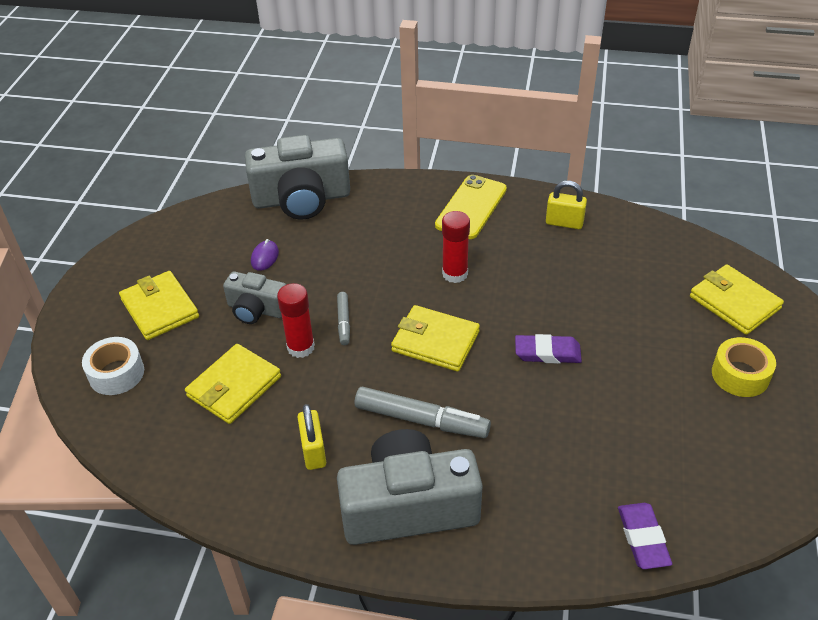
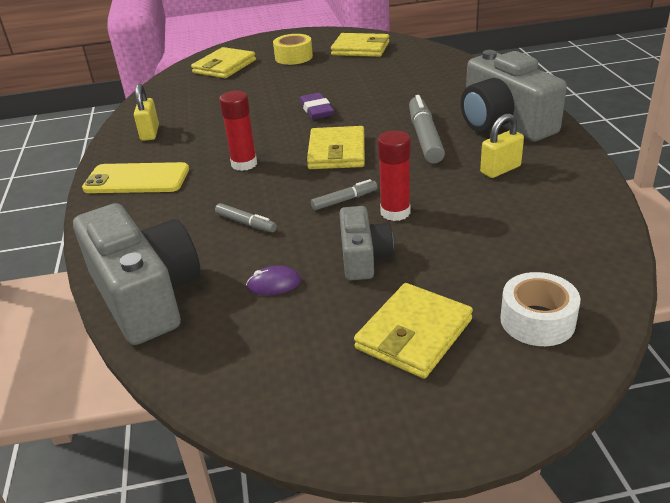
camera: 110 degrees left, 10 degrees down
yellow wallet [185,344,281,424] -> yellow wallet moved to [331,33,389,57]
purple eraser [618,503,672,569] -> none
none -> grey marker [215,203,277,232]

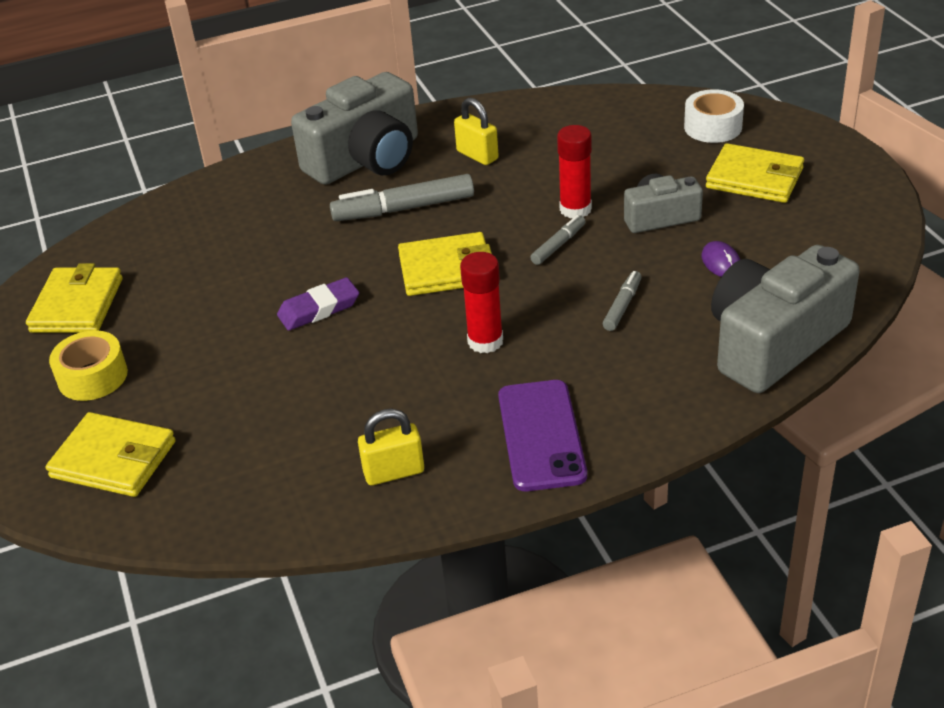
camera: 100 degrees left, 5 degrees up
yellow phone [82,162,189,193] -> purple phone [498,380,587,491]
grey marker [311,179,378,210] -> grey marker turned 75 degrees clockwise [530,215,586,265]

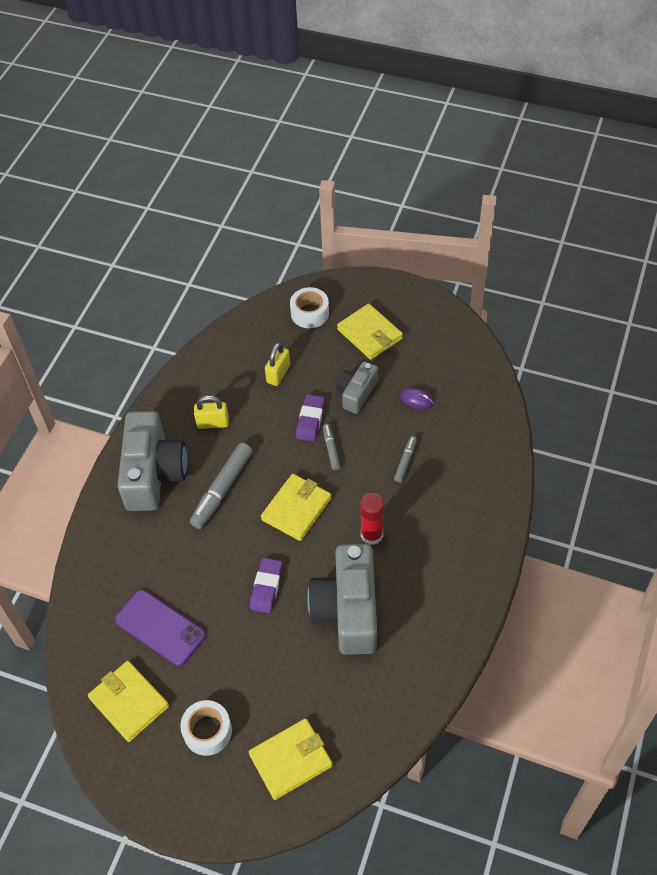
camera: 50 degrees left, 15 degrees up
yellow tape [49,330,128,401] -> white tape [180,700,232,756]
yellow padlock [358,409,424,486] -> yellow padlock moved to [265,343,290,386]
purple phone [498,380,587,491] -> purple phone moved to [115,590,206,666]
red glue stick [557,125,592,218] -> purple eraser [296,394,325,441]
grey marker [603,271,641,331] -> grey marker turned 45 degrees clockwise [394,436,417,483]
yellow wallet [706,143,804,203] -> yellow wallet turned 75 degrees clockwise [337,304,403,360]
grey camera [711,245,860,393] -> grey camera moved to [307,544,377,655]

